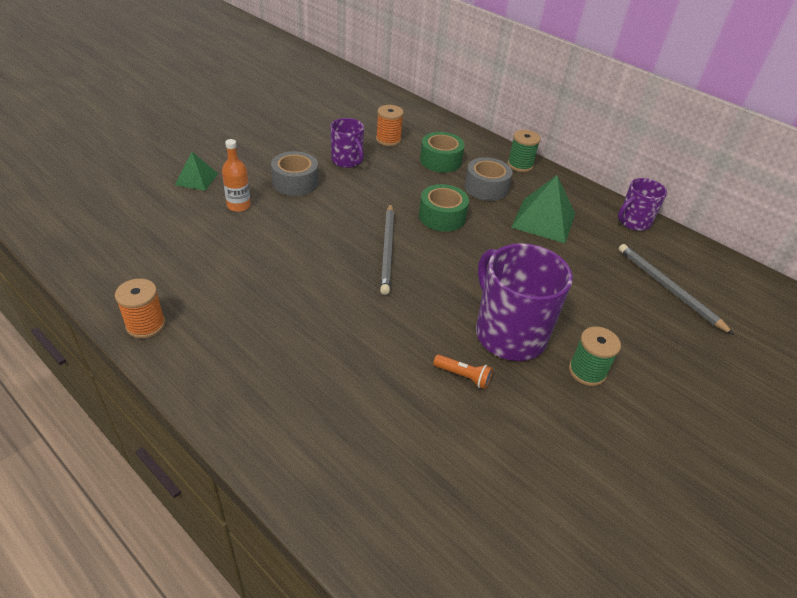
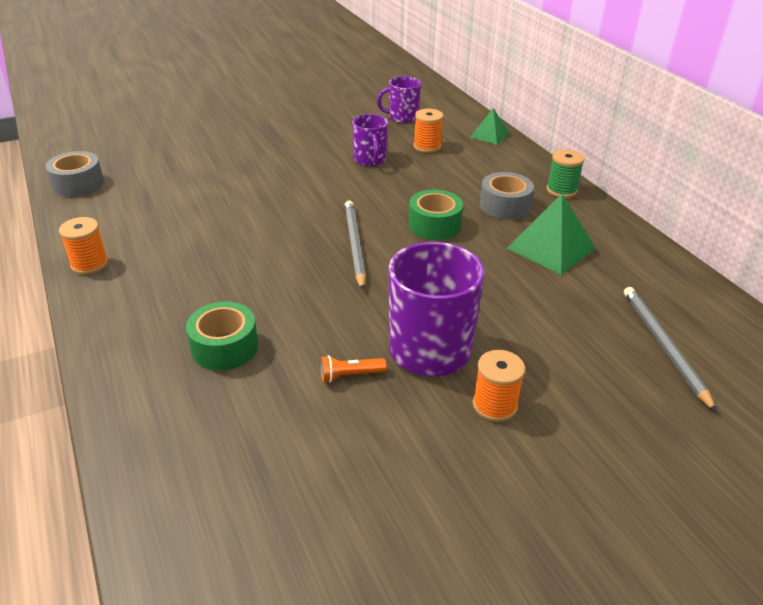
camera: 25 degrees right, 5 degrees down
green pyramid [175,152,218,191] -> green pyramid moved to [470,108,510,145]
orange bottle [222,139,251,212] -> none
grey tape [271,151,318,196] -> grey tape moved to [45,151,104,197]
grey pencil [380,203,394,295] -> grey pencil turned 150 degrees clockwise [345,201,366,290]
green tape [420,132,465,173] -> green tape moved to [186,302,258,371]
orange flashlight [433,355,493,389] -> orange flashlight turned 120 degrees clockwise [320,355,386,383]
green spool [569,326,621,386] -> orange spool [473,350,525,422]
purple mug [618,178,667,231] -> purple mug moved to [377,76,421,123]

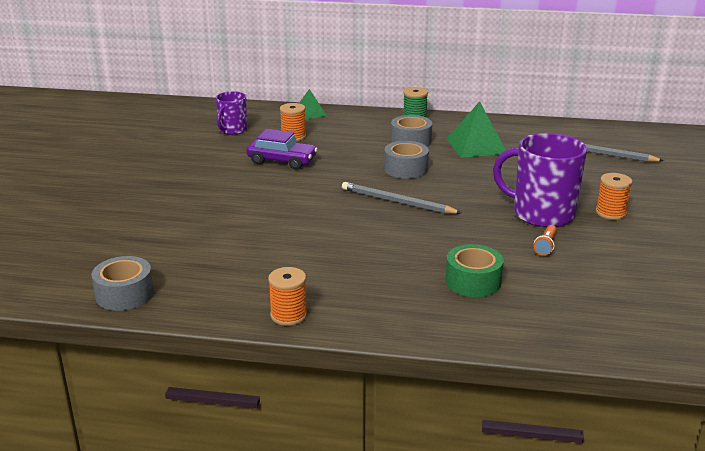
camera: 55 degrees left, 10 degrees down
purple mug [352,114,388,166] -> purple car [247,129,318,170]
green tape [408,190,463,240] -> grey tape [384,141,429,179]

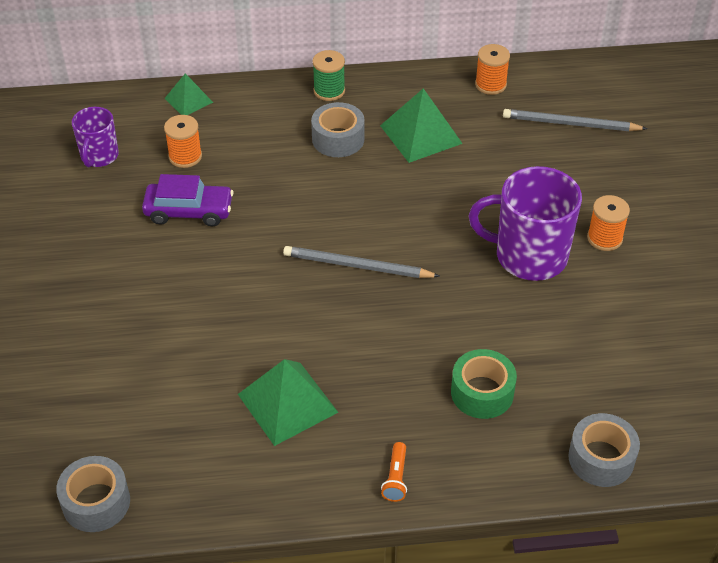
camera: 15 degrees left, 20 degrees up
orange spool [268,267,307,326] -> orange spool moved to [475,44,510,95]
grey tape [384,141,429,179] -> grey tape moved to [568,413,640,487]
orange flashlight [534,225,557,256] -> orange flashlight moved to [381,442,407,502]
none -> green pyramid [238,359,338,446]

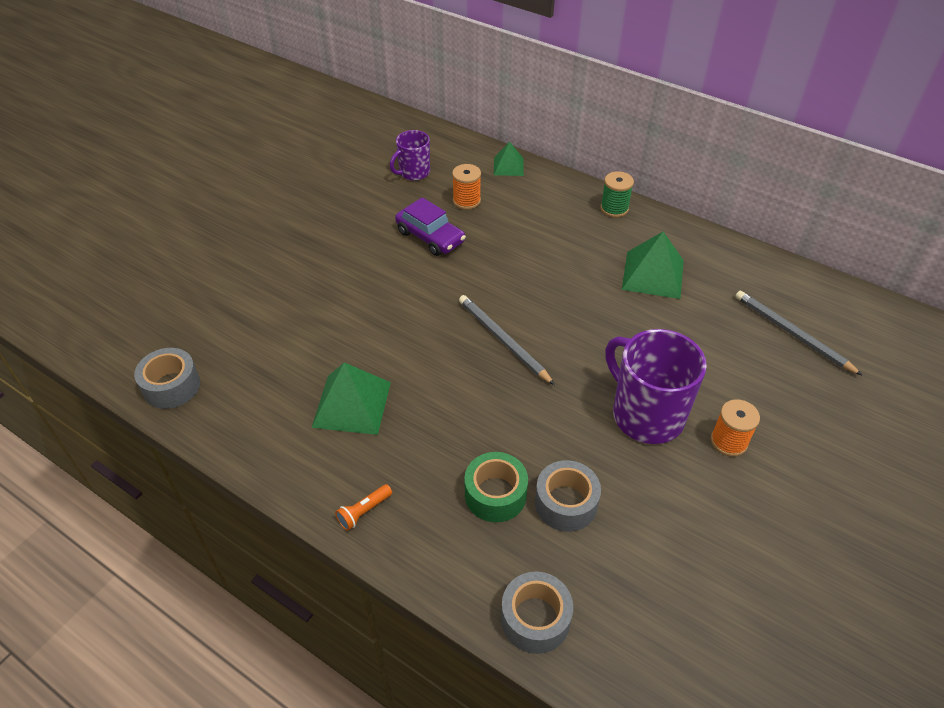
camera: 40 degrees right, 0 degrees up
grey tape [311,102,365,157] -> grey tape moved to [535,460,601,532]
orange spool [475,44,510,95] -> none

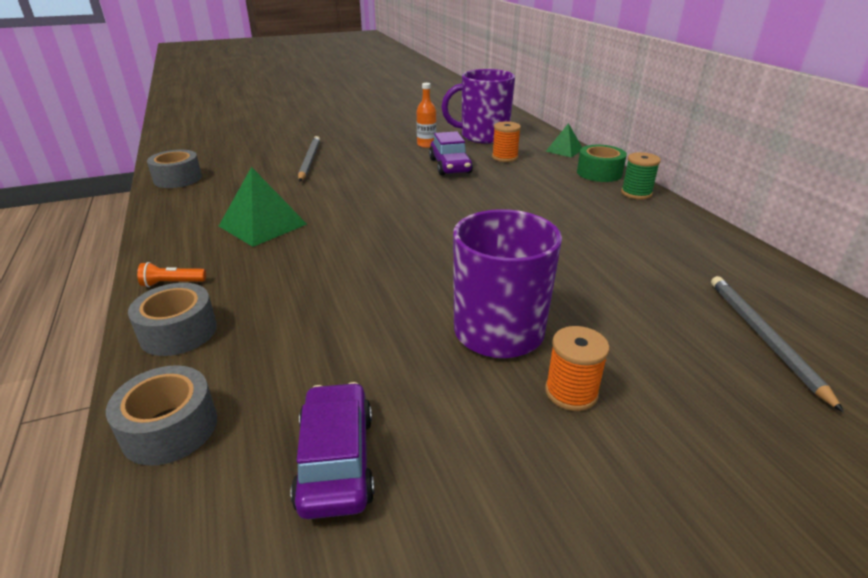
camera: 35 degrees right, 15 degrees down
purple mug [390,130,430,181] -> purple mug [441,69,515,143], size x1.75
grey pencil [459,295,555,385] -> grey pencil moved to [298,136,320,182]
green tape [464,452,528,522] -> green tape moved to [577,145,627,182]
grey tape [535,460,601,532] -> grey tape moved to [128,283,217,356]
green pyramid [622,231,684,299] -> none
none -> purple car [291,382,374,519]
none -> orange bottle [417,83,436,148]

